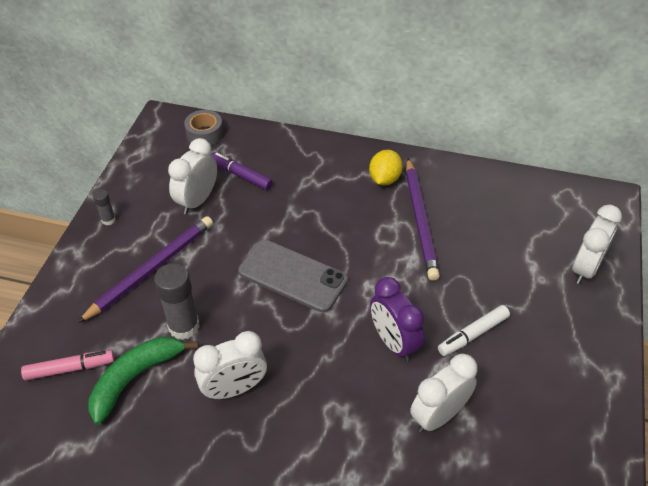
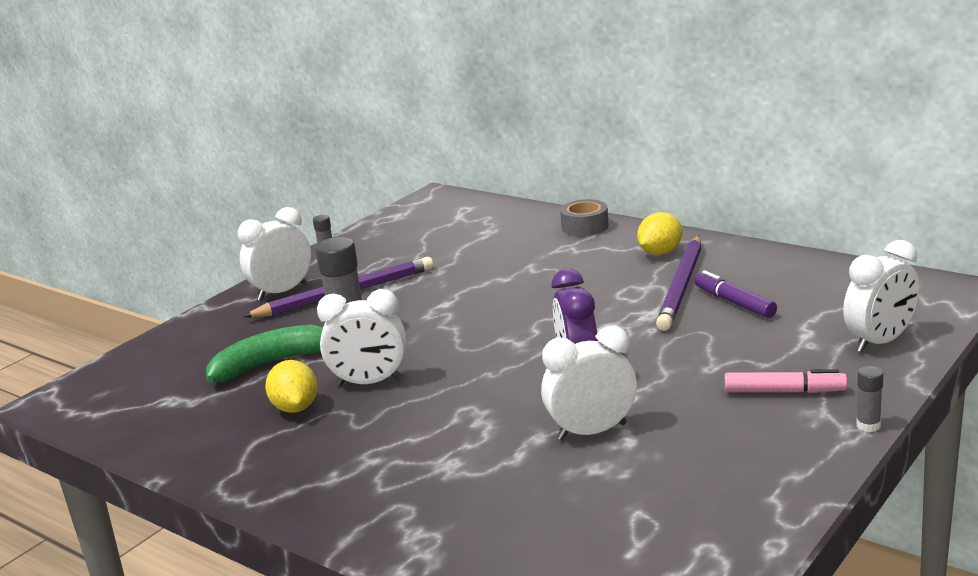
camera: 25 degrees right, 25 degrees down
pink marker [21,350,115,381] -> pink marker moved to [725,369,847,393]
white clock [168,138,217,214] -> white clock moved to [238,207,311,301]
grey tape [184,110,223,145] -> grey tape moved to [560,199,609,236]
purple marker [211,153,273,190] -> purple marker moved to [694,270,777,318]
grey phone [238,240,348,312] -> none
white marker [438,305,510,356] -> none
none -> yellow lemon [265,360,317,413]
none -> grey glue stick [856,366,883,432]

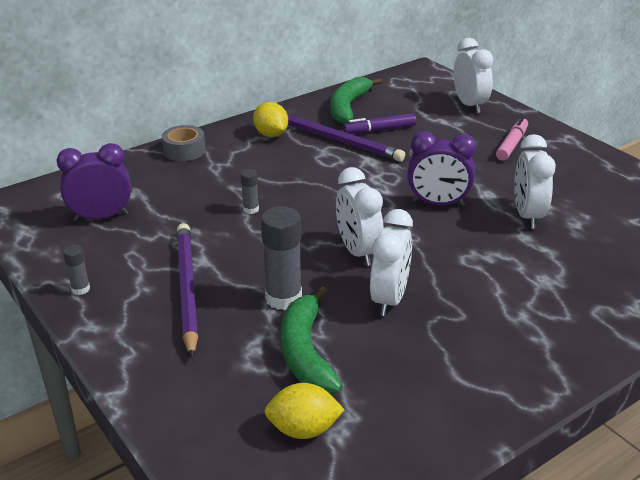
camera: 75 degrees left, 10 degrees up
white clock [238,207,311,301] -> white clock moved to [336,167,384,266]
yellow lemon [265,360,317,413] -> yellow lemon moved to [264,383,345,439]
grey glue stick [856,366,883,432] -> grey glue stick moved to [240,169,259,214]
none -> purple clock [56,143,131,221]
none -> green banana [330,77,382,124]

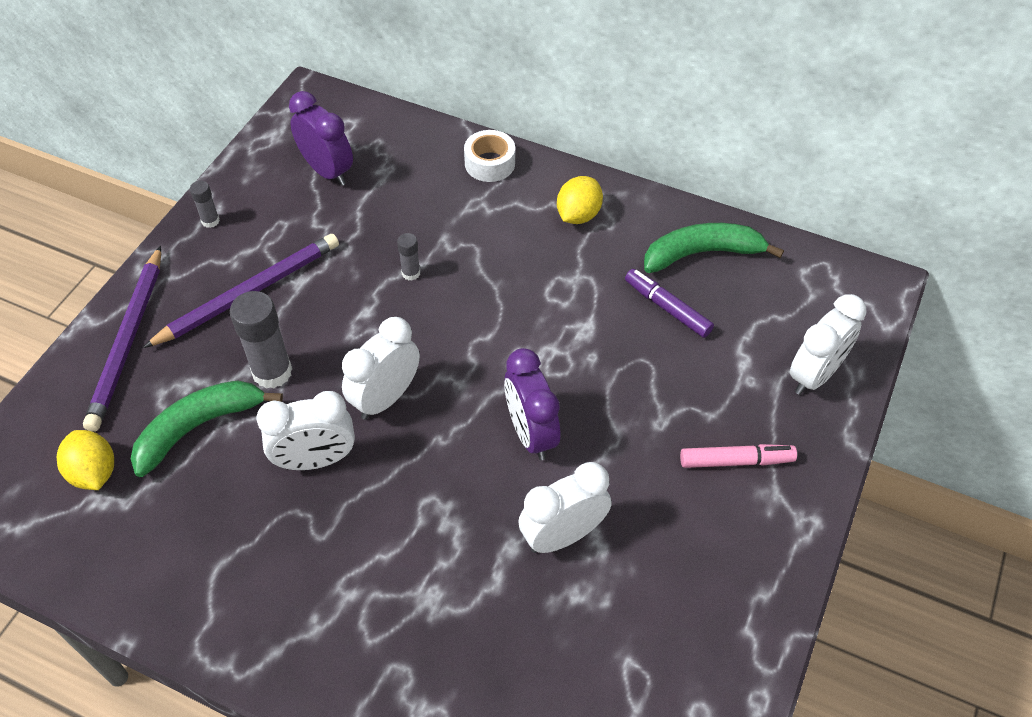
camera: 60 degrees right, 20 degrees up
grey tape [162,125,206,161] -> white tape [464,130,515,182]
purple pencil [287,114,405,162] -> purple pencil moved to [83,246,161,432]

